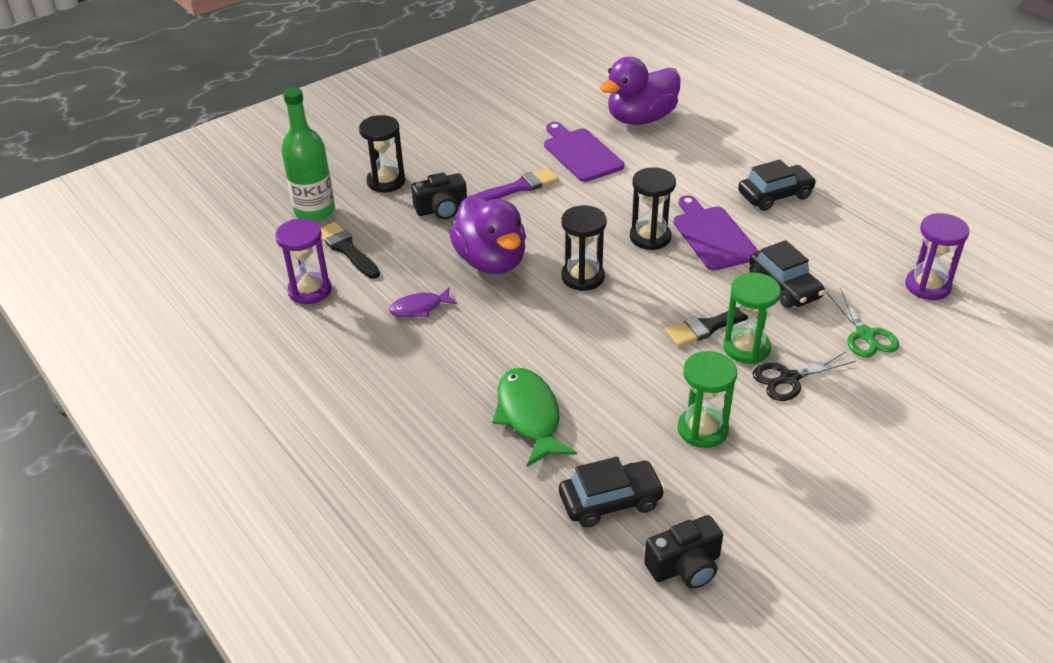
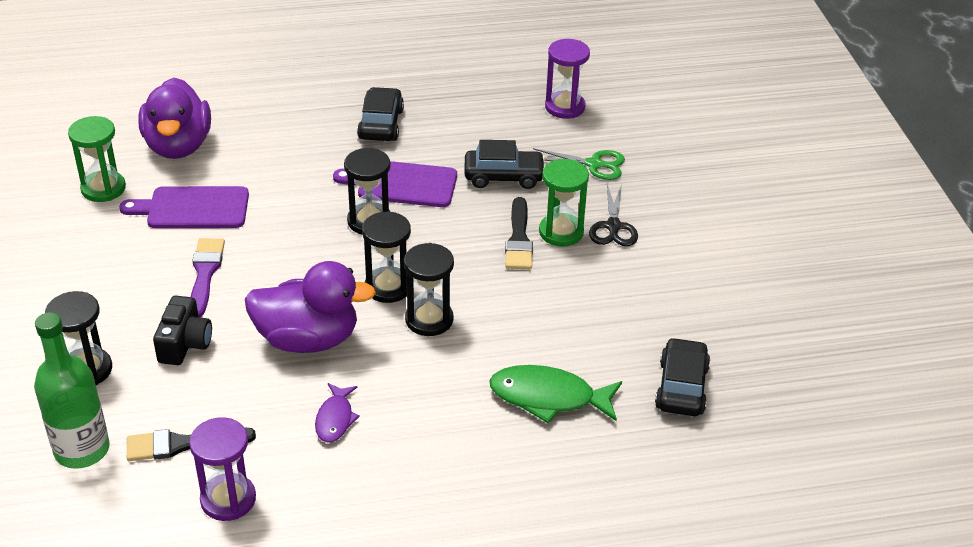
camera: 65 degrees left, 0 degrees up
black camera [644,515,723,589] -> none
green hourglass [677,351,737,448] -> green hourglass moved to [68,116,126,202]
none -> black hourglass [404,243,454,336]

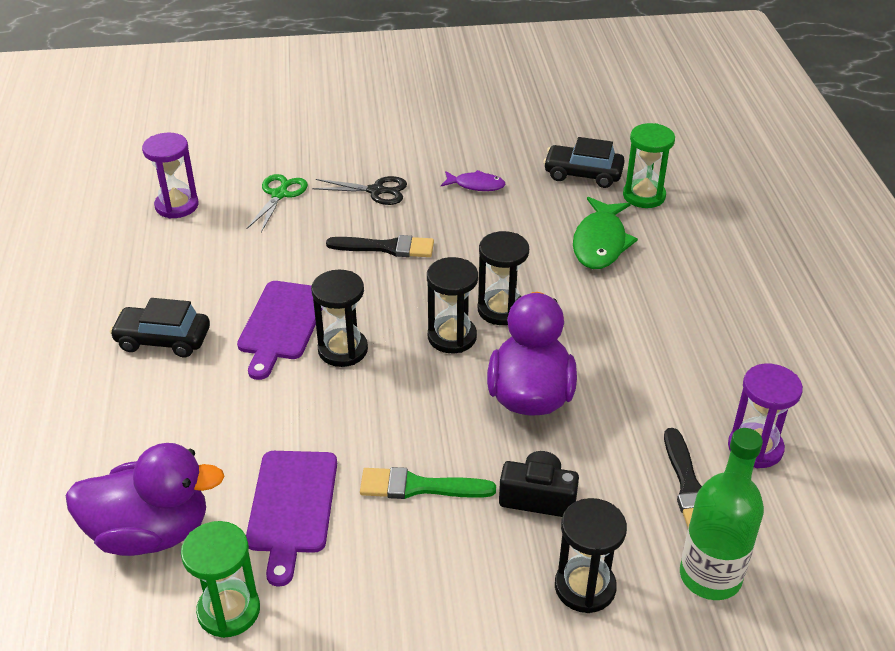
camera: 85 degrees left, 0 degrees up
purple brush [191,238,225,317] -> green brush [360,467,496,499]
purple fish [315,383,360,443] -> purple fish moved to [441,170,506,191]
black car [464,140,545,189] -> none
green hourglass [539,159,589,246] -> green hourglass moved to [623,123,675,208]

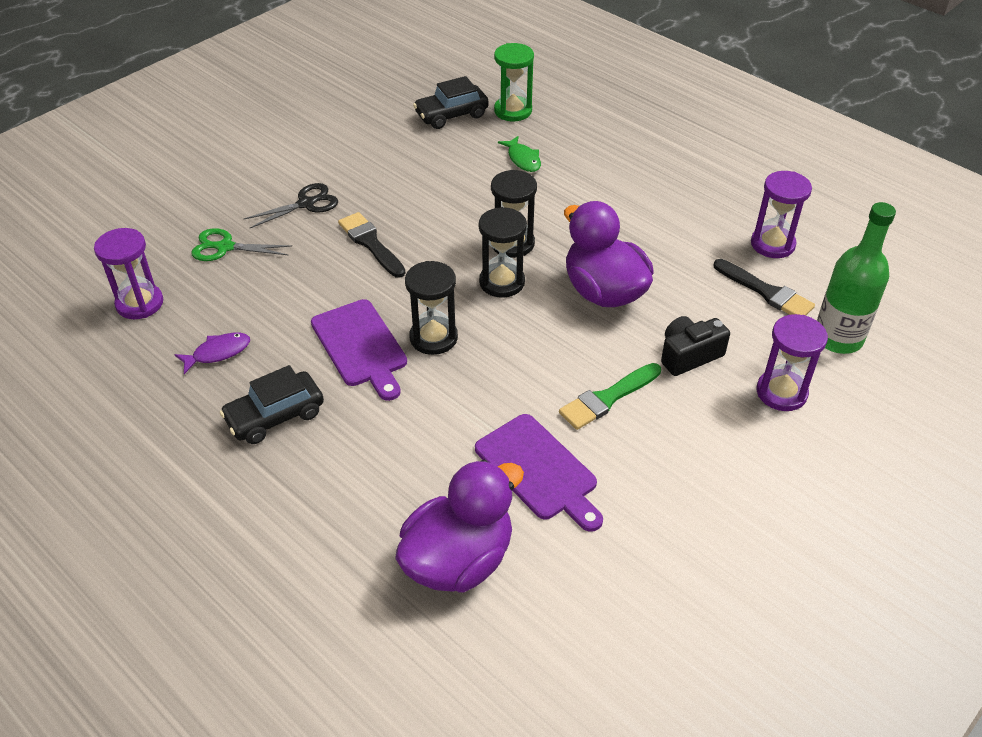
camera: 40 degrees left, 5 degrees up
green hourglass [181,521,260,638] -> none
green scissors [246,174,308,232] -> green scissors turned 60 degrees counterclockwise [191,228,292,261]
black brush [326,235,434,257] -> black brush turned 90 degrees counterclockwise [338,212,405,278]
purple fish [441,170,506,191] -> purple fish moved to [175,333,250,374]
black hourglass [555,498,627,613] -> purple hourglass [756,314,828,411]
green fish [573,197,638,269] -> green fish [498,136,541,172], size x0.59

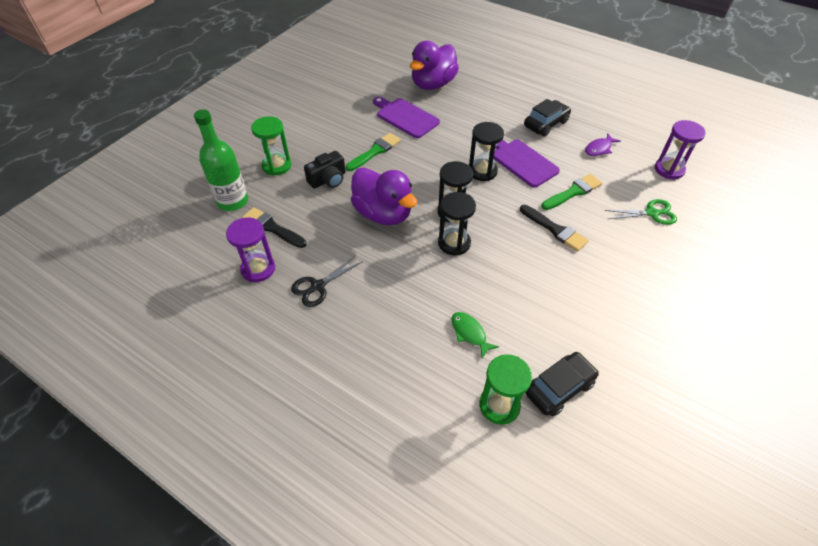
camera: 170 degrees right, 5 degrees up
black scissors [243,183,338,229] -> black scissors moved to [291,255,363,307]
purple hourglass [756,314,828,411] -> green hourglass [251,116,291,175]
none -> green brush [541,174,602,210]

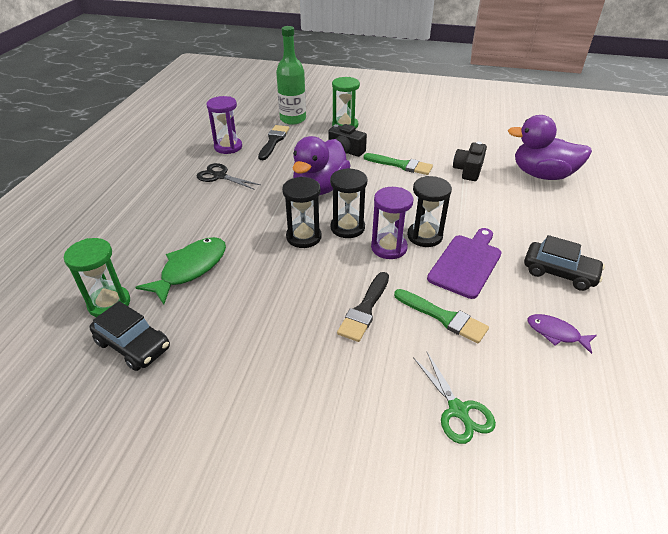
camera: 70 degrees right, 10 degrees down
purple cutting board [373,97,440,138] -> black camera [453,142,487,181]
green fish [451,312,499,358] -> green fish [136,237,226,305], size x1.71
purple hourglass [655,120,706,179] -> purple hourglass moved to [371,187,414,259]

